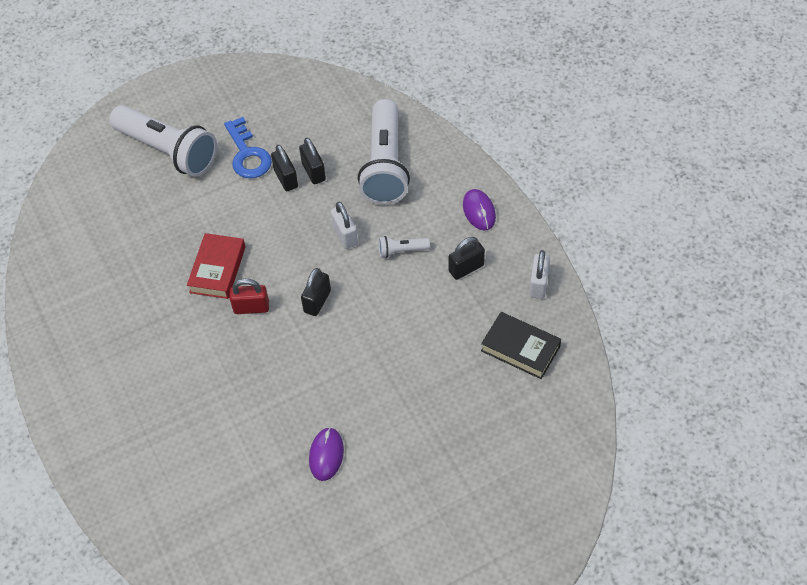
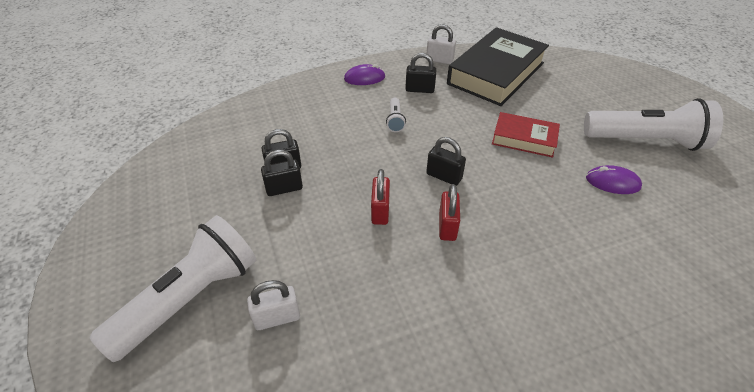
camera: 85 degrees left, 10 degrees down
red book [187,233,246,299] -> red book moved to [492,112,560,158]
blue key [224,117,272,178] -> none
white padlock [331,202,358,249] -> white padlock moved to [247,280,300,330]
white flashlight [358,99,410,205] -> white flashlight moved to [584,98,723,151]
black padlock [448,237,485,280] -> black padlock turned 60 degrees counterclockwise [405,53,436,93]
black book [481,312,561,379] -> black book [447,27,549,106], size x1.85
none -> red padlock [371,169,390,225]

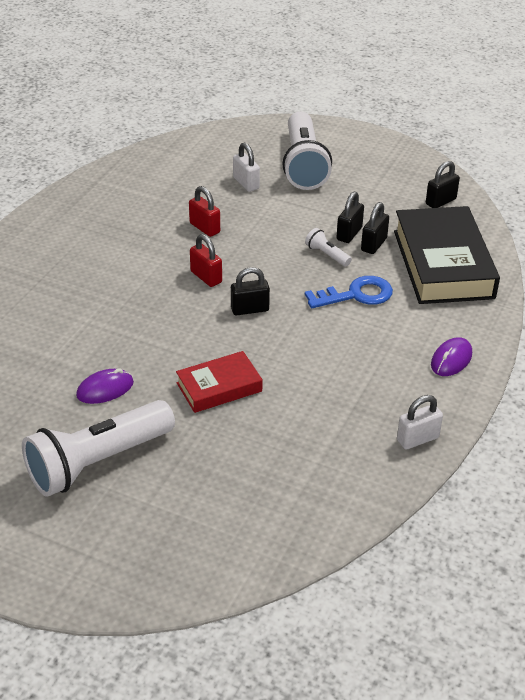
camera: 135 degrees right, 5 degrees down
white padlock [247,280,300,330] -> white padlock turned 60 degrees counterclockwise [233,142,260,192]
red padlock [371,169,390,225] -> red padlock moved to [189,186,220,237]
white flashlight [386,98,406,132] -> white flashlight moved to [305,228,352,267]
black padlock [405,53,436,93] -> black padlock moved to [426,161,460,208]
black book [447,27,549,106] -> black book moved to [394,206,500,304]
none -> blue key [305,276,393,308]

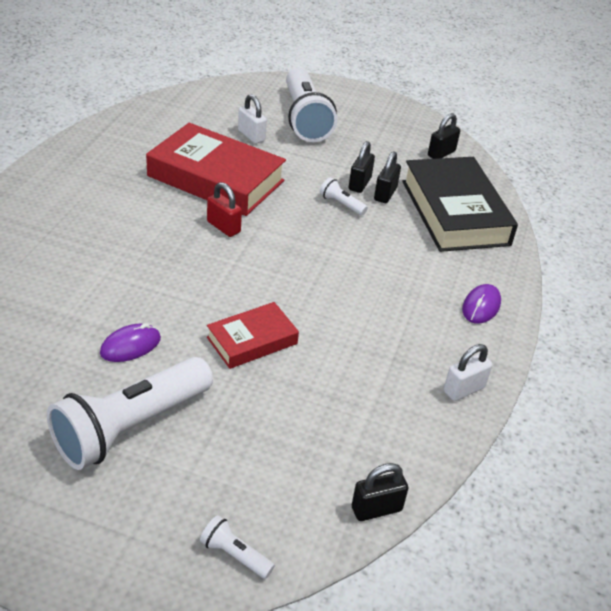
camera: 10 degrees left, 0 degrees up
red padlock [189,186,220,237] -> red book [146,123,286,216]
black padlock [231,267,270,315] -> black padlock moved to [352,463,409,521]
blue key [305,276,393,308] -> none
none -> white flashlight [200,515,275,579]

